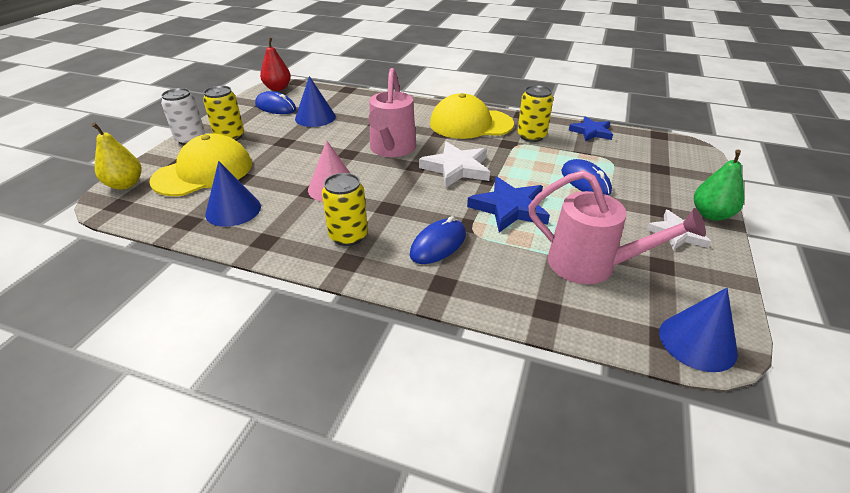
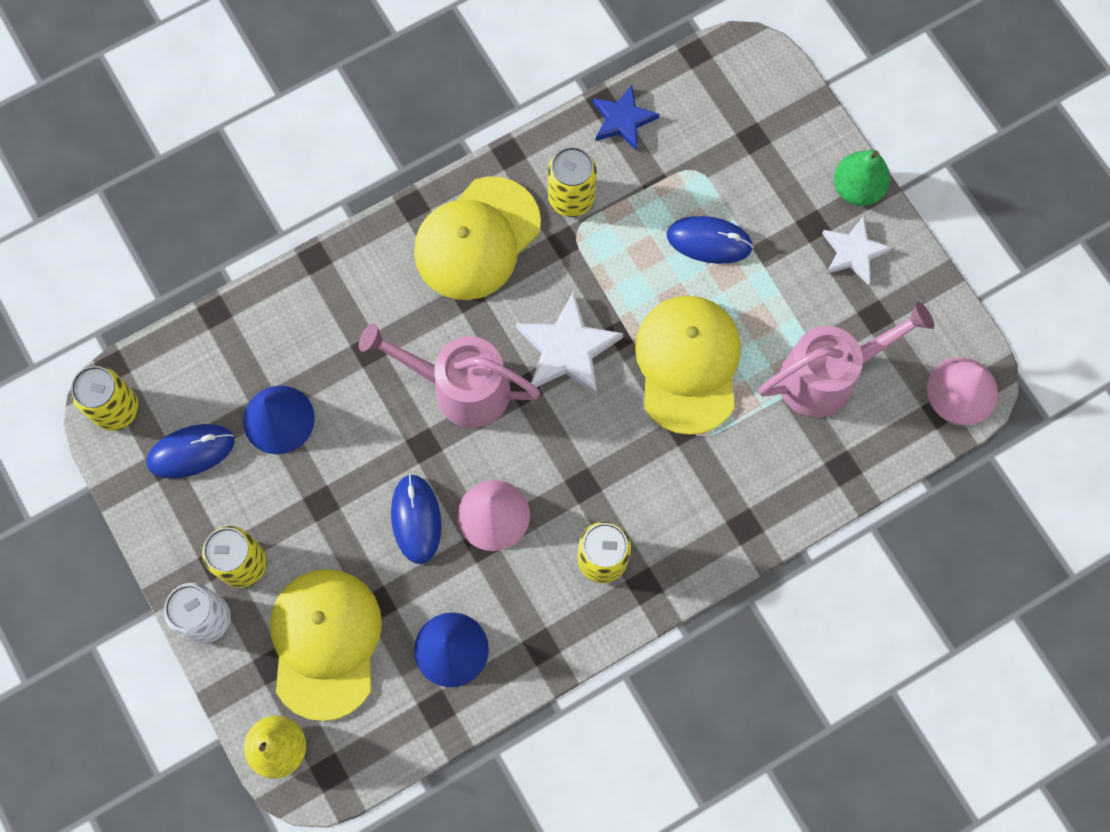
camera: 50 degrees left, 35 degrees up
red pear [260,37,291,91] -> yellow can [71,366,139,431]
pink watering can [368,68,416,157] -> pink watering can turned 150 degrees clockwise [359,323,540,428]
blue mouse [410,216,466,264] -> blue mouse moved to [391,474,441,564]
blue star [467,177,550,233] -> yellow cap [635,296,741,435]
blue cone [659,288,738,372] -> pink cone [927,357,998,425]

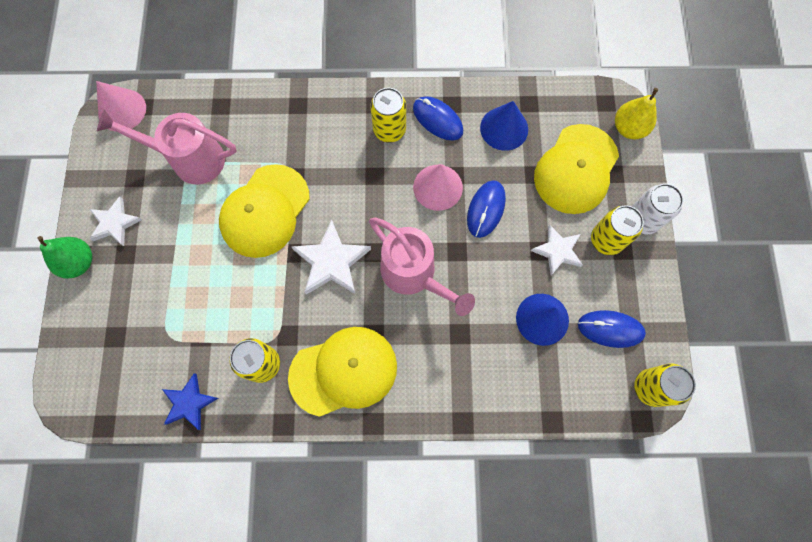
camera: 150 degrees left, 0 degrees up
blue mouse [667,216,753,264] -> blue mouse moved to [413,96,463,141]
none -> white star [531,225,583,275]

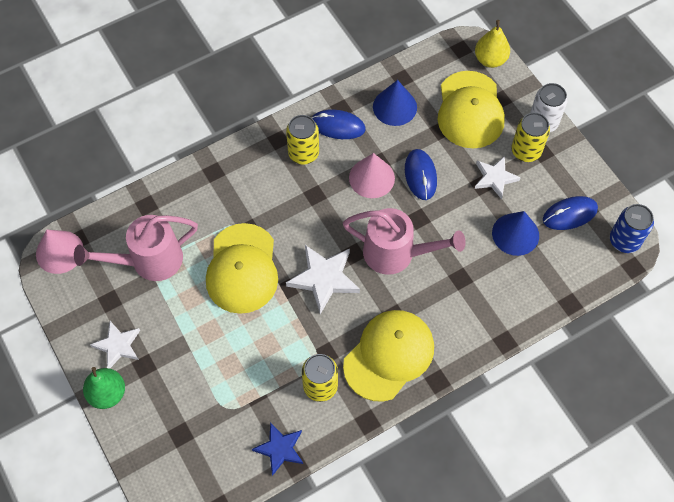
camera: 30 degrees left, 10 degrees down
yellow can [634,363,696,407] -> blue can [610,204,654,253]

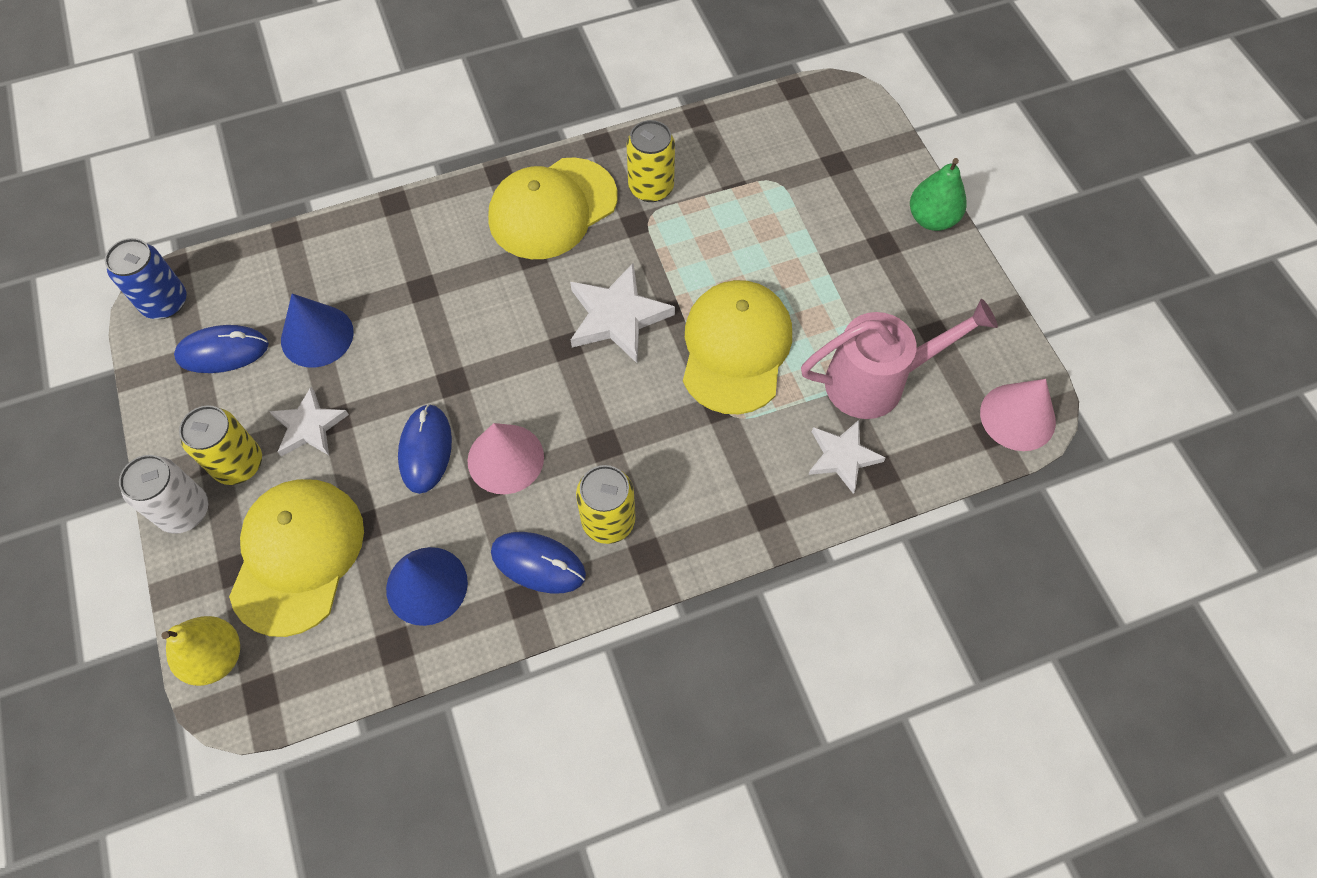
camera: 170 degrees left, 0 degrees up
white star [90,321,140,369] -> white star moved to [808,420,886,494]
blue star [252,422,303,476] -> none
pink watering can [343,208,466,275] -> none

